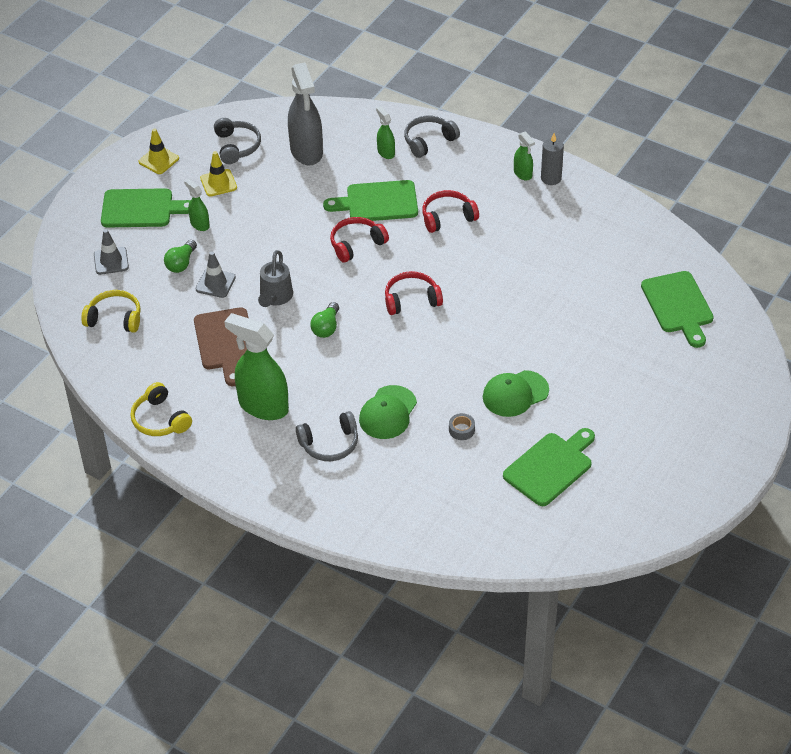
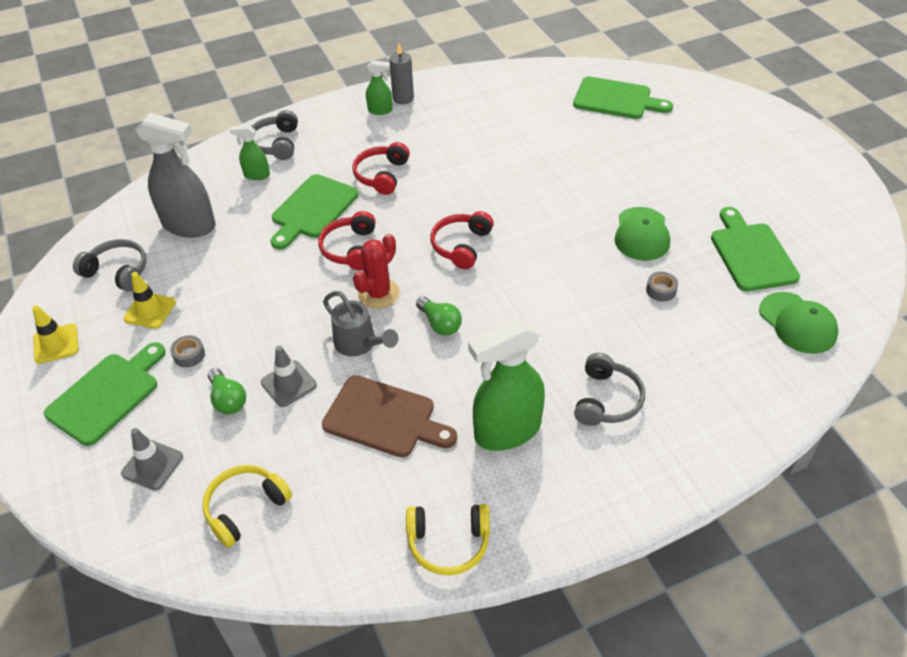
camera: 55 degrees left, 0 degrees up
green spray bottle [184,179,210,231] -> grey tape [170,335,205,368]
green cap [359,385,417,439] -> green cap moved to [759,292,839,354]
none -> red cactus [353,234,400,309]

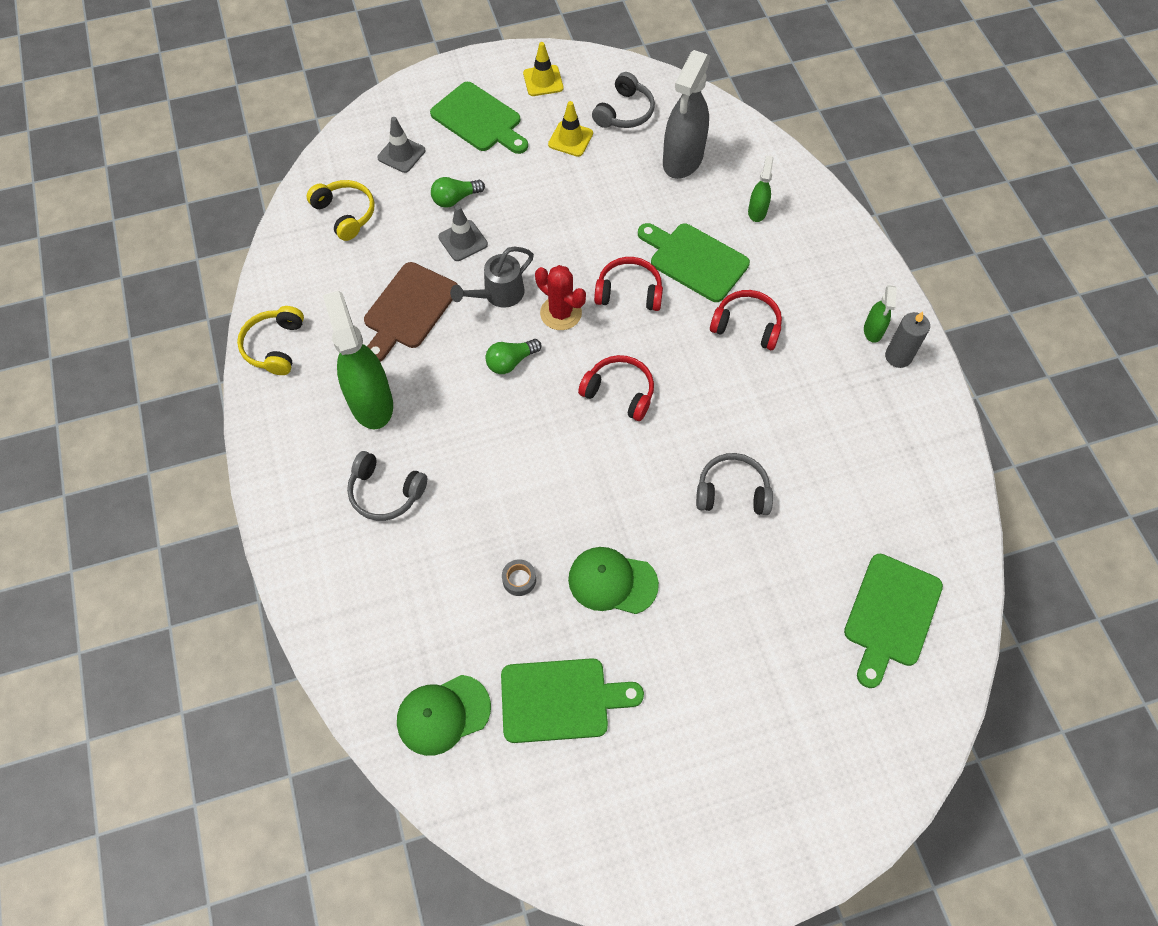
camera: 95 degrees right, 15 degrees up
grey tape [170,335,205,368] -> none
grey headphones [251,110,298,160] -> grey headphones moved to [696,453,773,515]

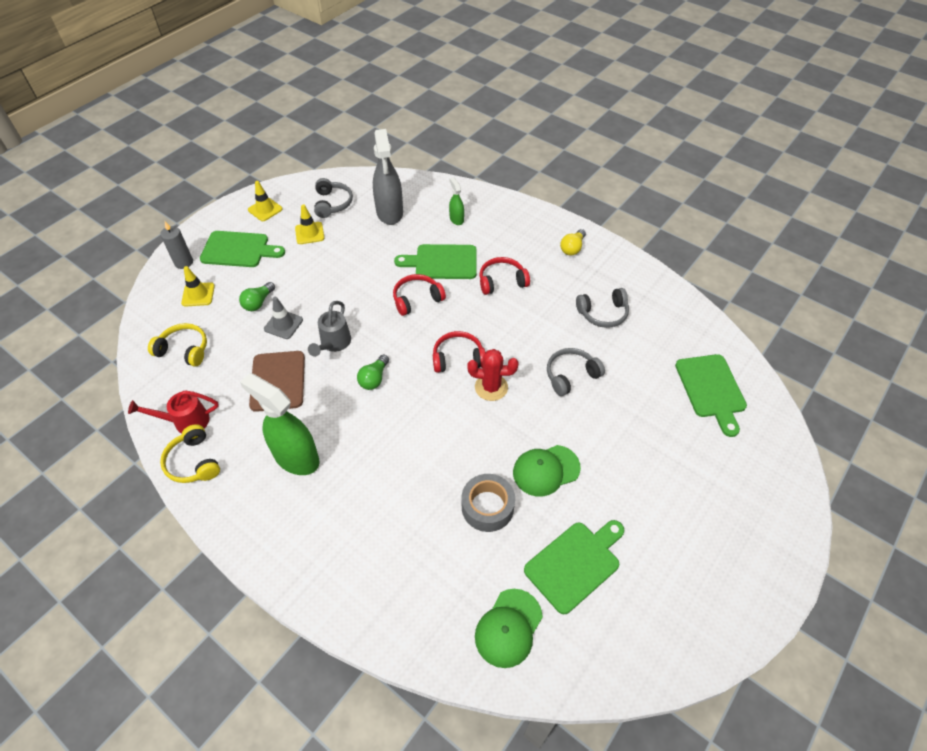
camera: 35 degrees left, 10 degrees down
grey headphones [347,451,427,521] -> grey headphones moved to [576,288,629,328]
grey traffic cone [377,117,425,173] -> yellow traffic cone [181,266,215,307]
grey tape [502,559,536,596] -> grey tape [462,474,515,532], size x1.97
red cactus [535,265,586,330] -> red cactus moved to [467,349,518,401]
green spray bottle [864,285,897,343] -> yellow light bulb [560,229,586,256]
grey candle [885,311,930,368] -> grey candle moved to [160,222,193,269]
none -> red watering can [128,390,219,434]

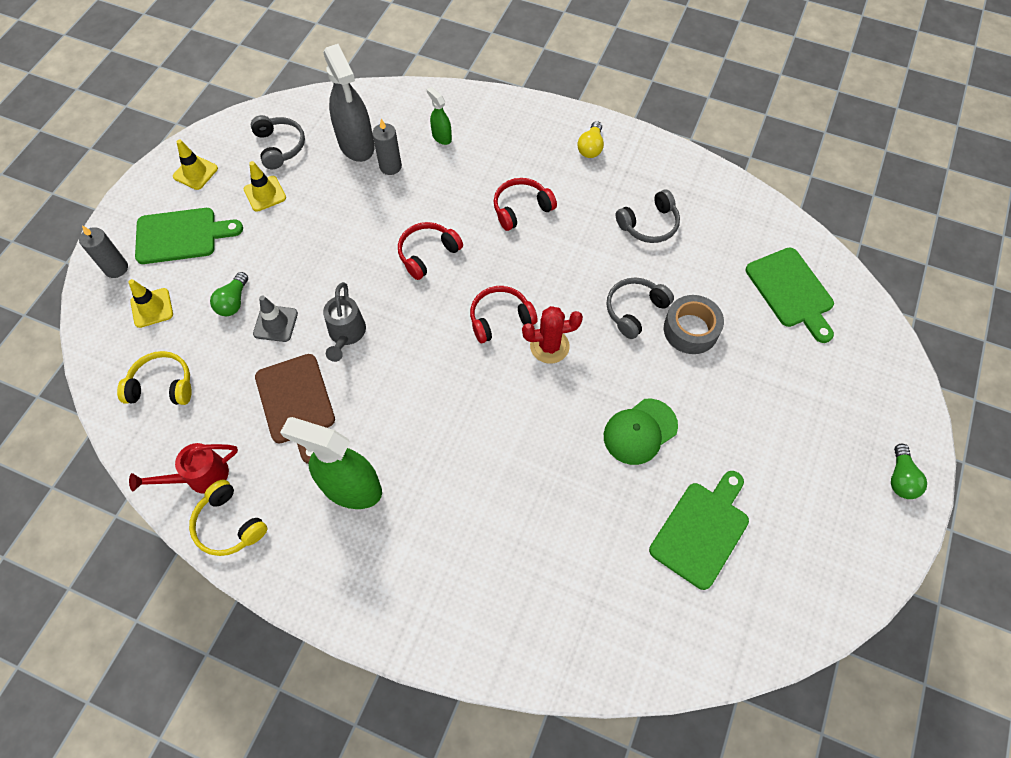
camera: 15 degrees left, 10 degrees up
green light bulb [357,354,389,390] -> green light bulb moved to [891,444,927,499]
green cutting board [394,244,477,279] -> none
grey tape [462,474,515,532] -> grey tape moved to [664,295,724,354]
green cap [475,589,543,668] -> none
none -> grey candle [372,119,402,175]

